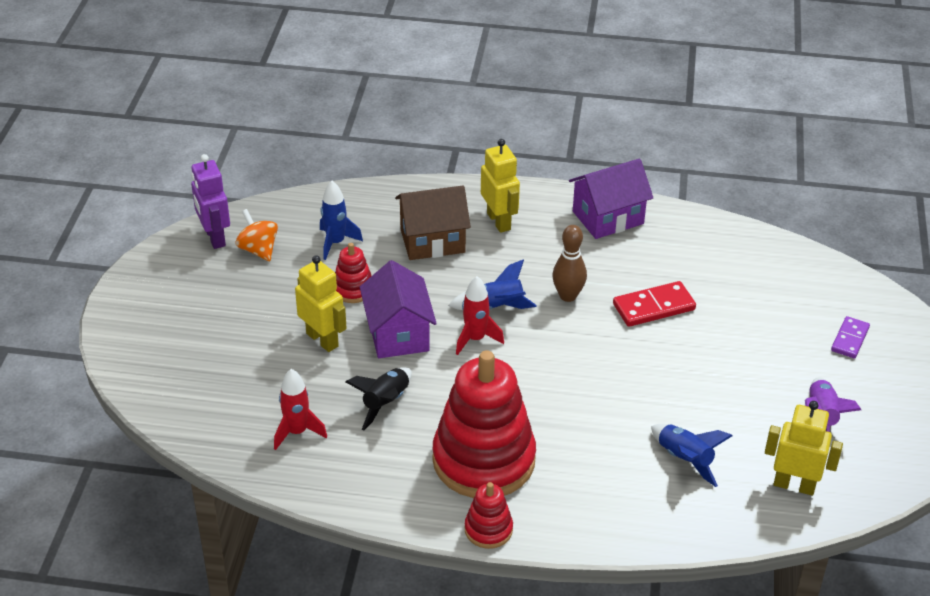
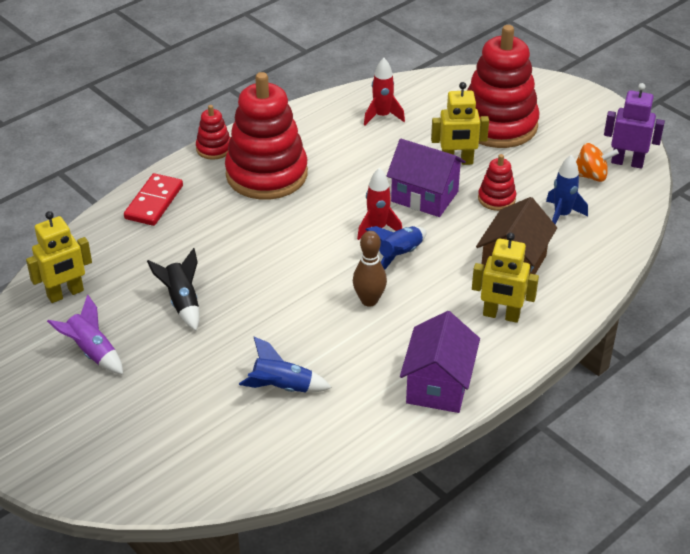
camera: 130 degrees right, 0 degrees up
black rocket [346,367,412,430] -> black rocket moved to [147,248,199,331]
red domino [613,281,696,327] -> red domino moved to [124,173,183,226]
blue rocket [651,424,733,487] -> blue rocket moved to [239,337,332,393]
purple domino [831,316,870,359] -> none
none -> red stacking toy [467,25,539,148]

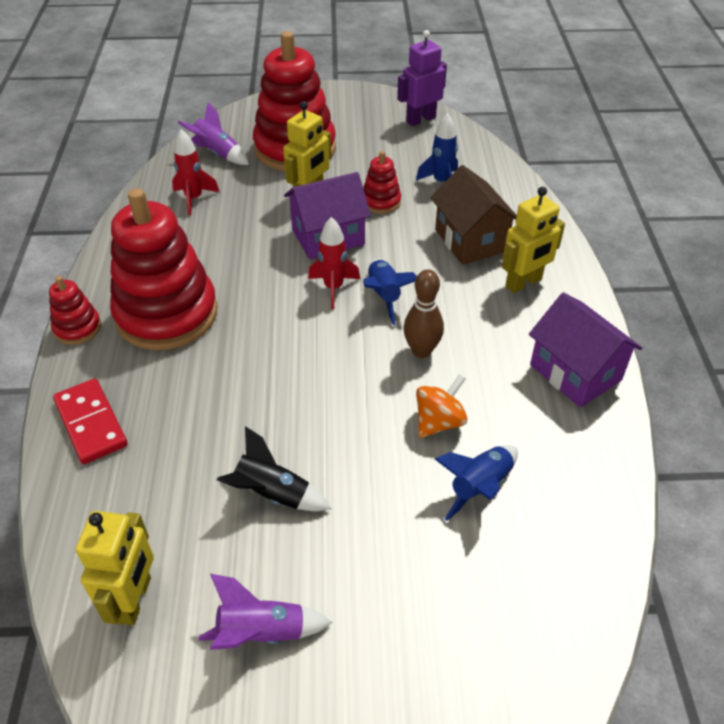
camera: 50 degrees left, 5 degrees up
orange spinning top [576,143,619,182] -> orange spinning top moved to [416,374,467,438]
none -> purple rocket [178,102,249,165]

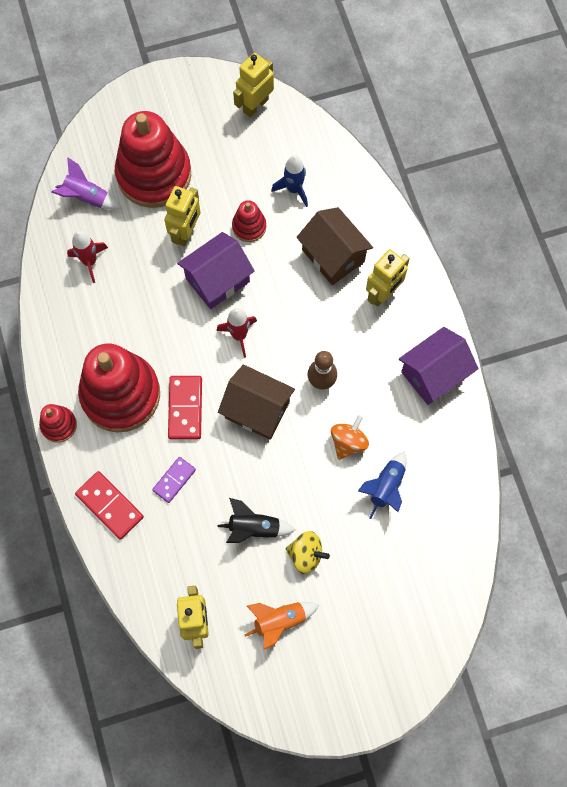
camera: 15 degrees left, 25 degrees up
purple rocket [198,574,332,650] -> orange rocket [245,602,319,650]
blue rocket [363,259,417,325] -> none
purple robot [397,30,447,126] -> yellow robot [233,53,274,117]
purple house [529,292,642,408] -> purple house turned 75 degrees counterclockwise [399,327,479,405]
none -> purple domino [152,457,196,503]
none -> red domino [168,376,202,439]
none -> brown house [218,364,295,440]
none -> yellow spinning top [285,531,330,574]

